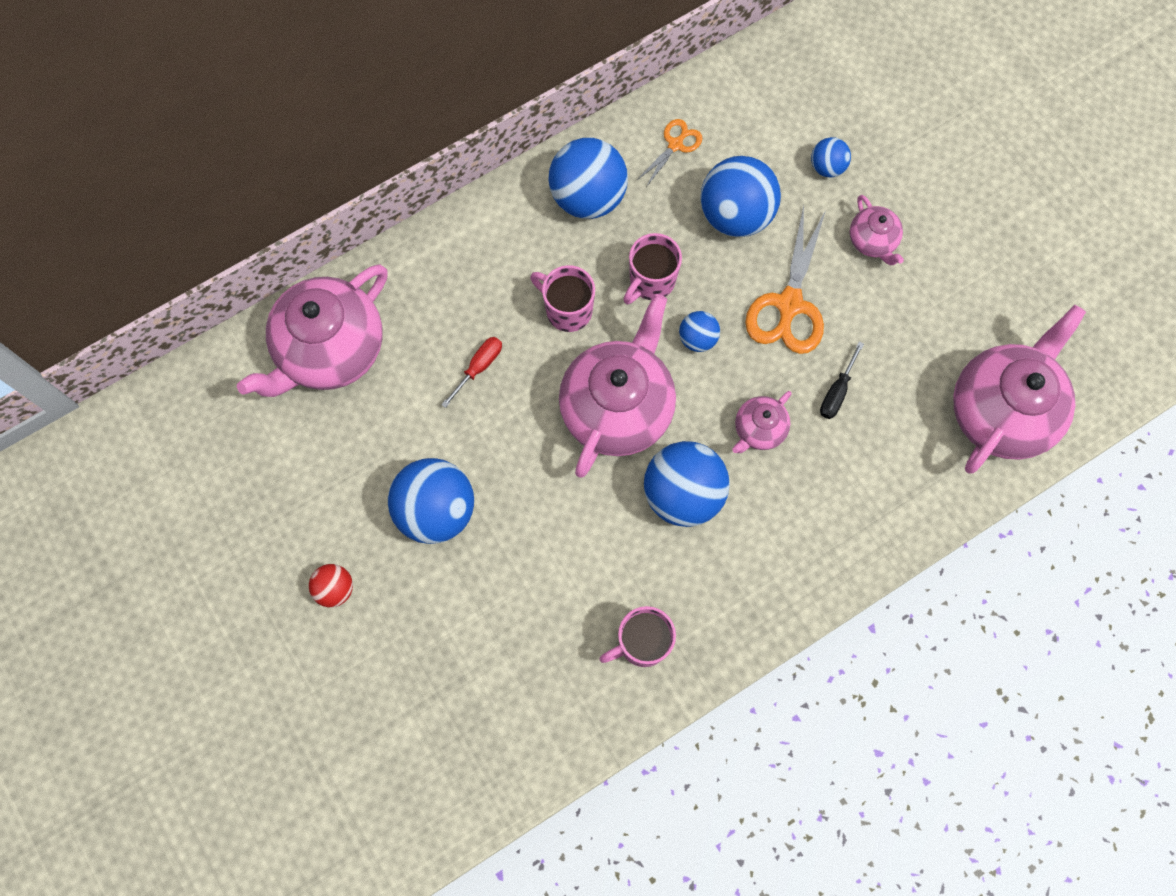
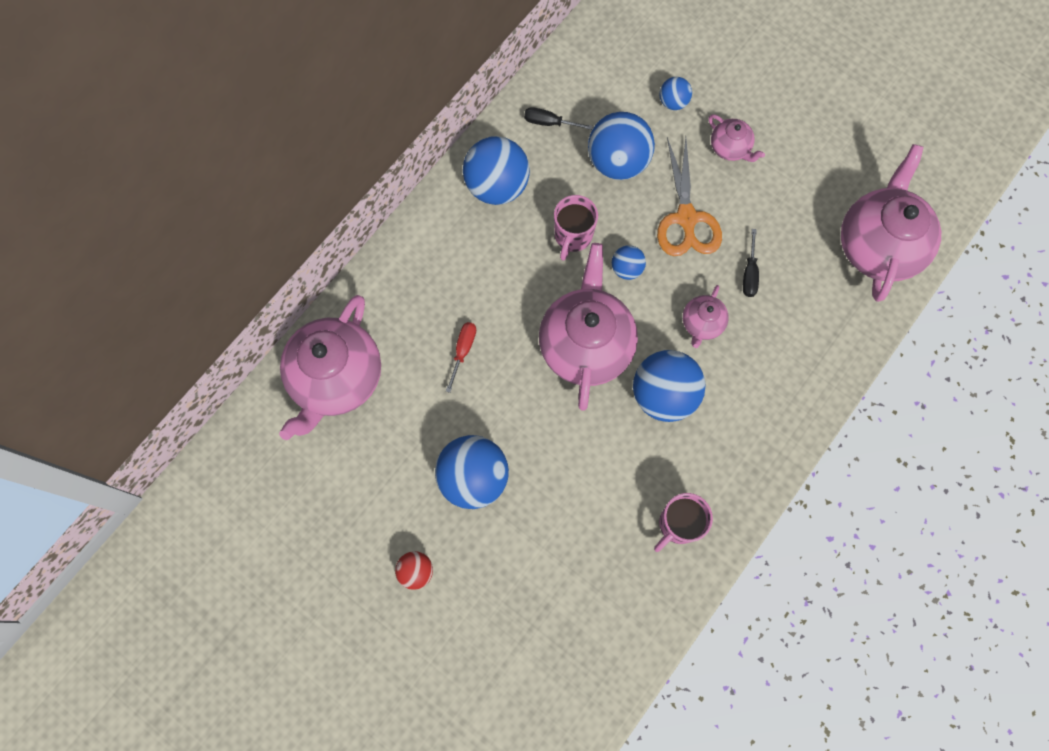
camera: 20 degrees left, 0 degrees up
pink mug [530,265,595,332] -> none
orange scissors [637,119,702,187] -> black screwdriver [524,107,593,130]

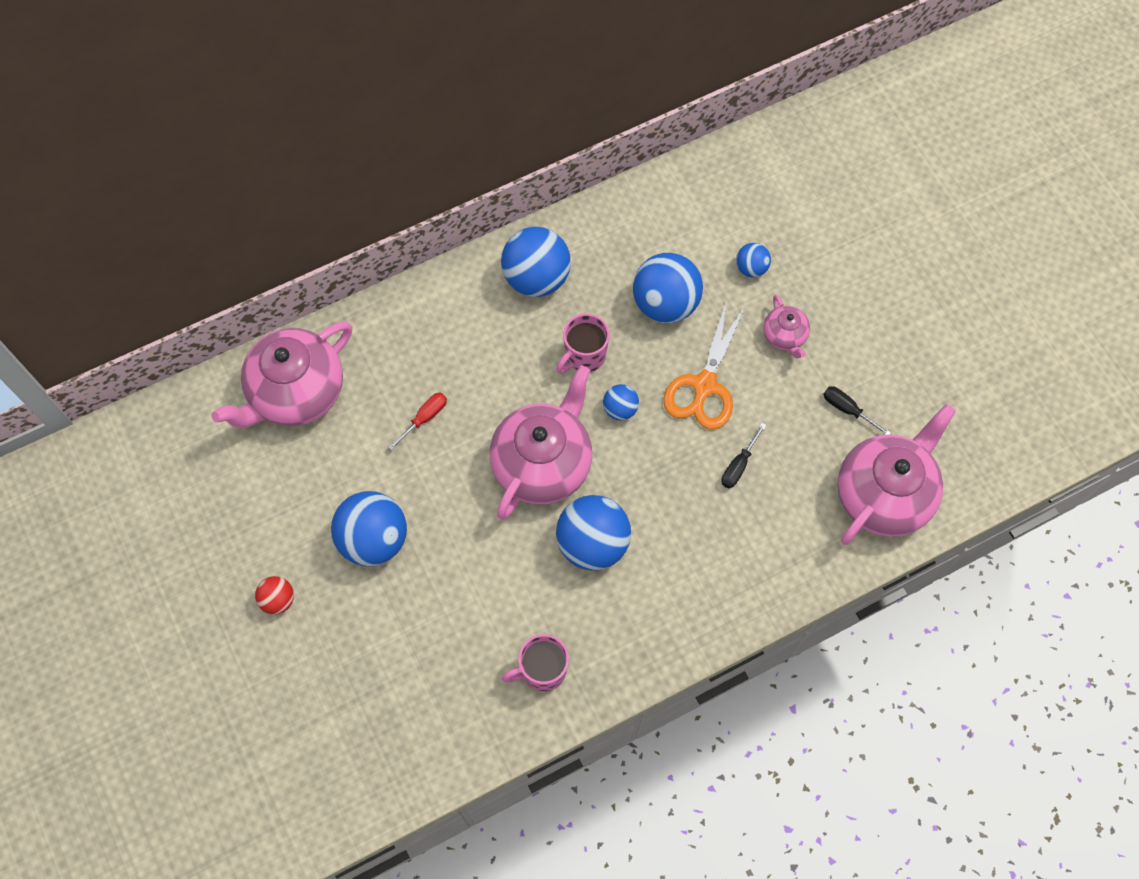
camera: 25 degrees right, 5 degrees down
black screwdriver [524,107,593,130] -> black screwdriver moved to [823,386,891,435]
pink teapot [683,285,729,348] -> none

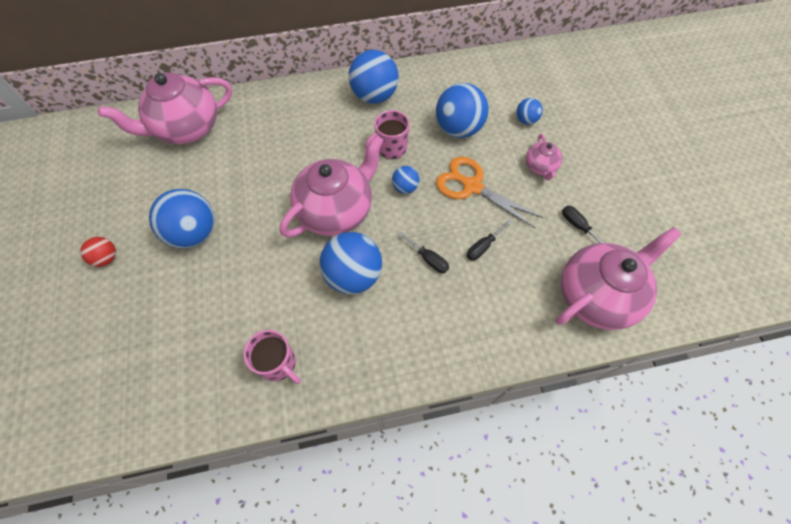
camera: 15 degrees right, 5 degrees down
red screwdriver [388,392,447,451] -> none
pink mug [502,634,569,691] -> pink mug turned 135 degrees counterclockwise [244,330,301,384]
orange scissors [664,300,746,429] -> orange scissors turned 90 degrees clockwise [436,157,543,229]
none -> black screwdriver [398,231,449,273]

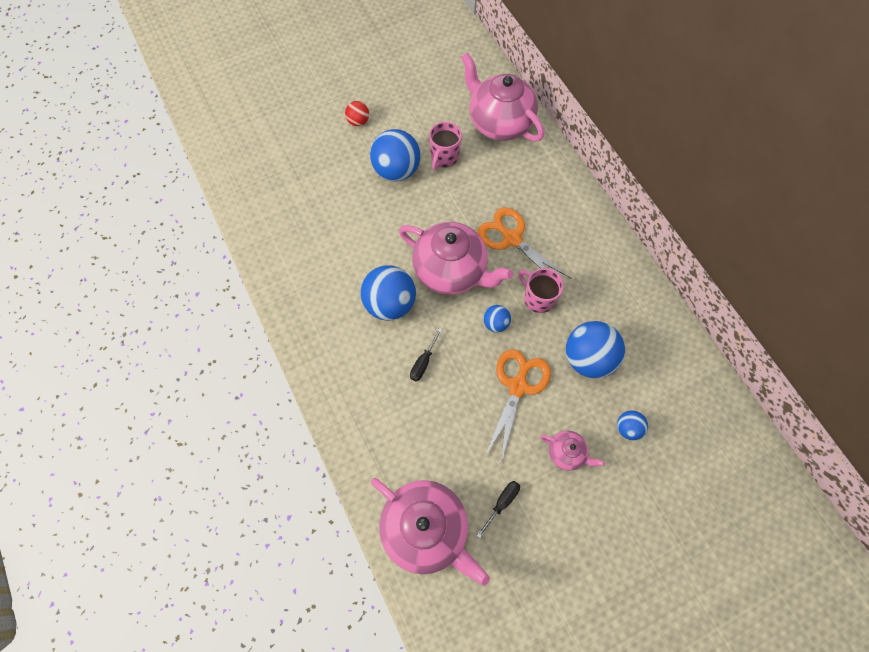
camera: 75 degrees right, 5 degrees up
pink mug [244,330,301,384] -> pink mug moved to [429,122,462,170]
blue ball [349,50,399,104] -> none
black screwdriver [467,219,513,260] -> none
pink teapot [526,134,562,180] -> pink teapot turned 135 degrees counterclockwise [541,431,605,471]
none -> orange scissors [478,208,572,279]

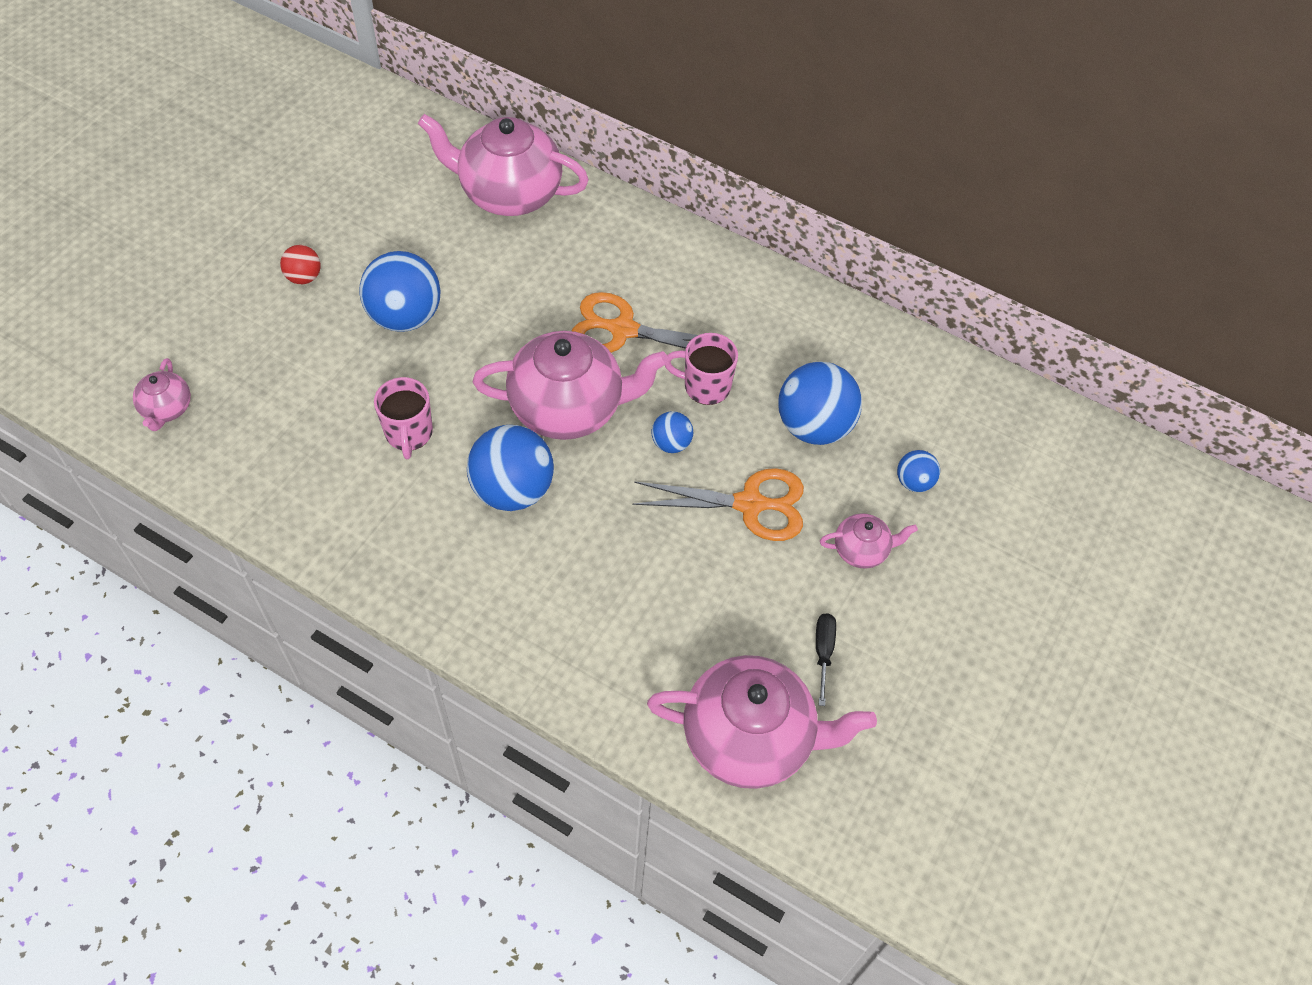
camera: 35 degrees left, 10 degrees down
black screwdriver [410,328,442,381] -> none
pink mug [429,122,462,170] -> pink mug moved to [374,377,433,459]
orange scissors [485,349,551,462] -> orange scissors turned 105 degrees clockwise [632,468,804,541]
none -> pink teapot [133,358,191,431]

